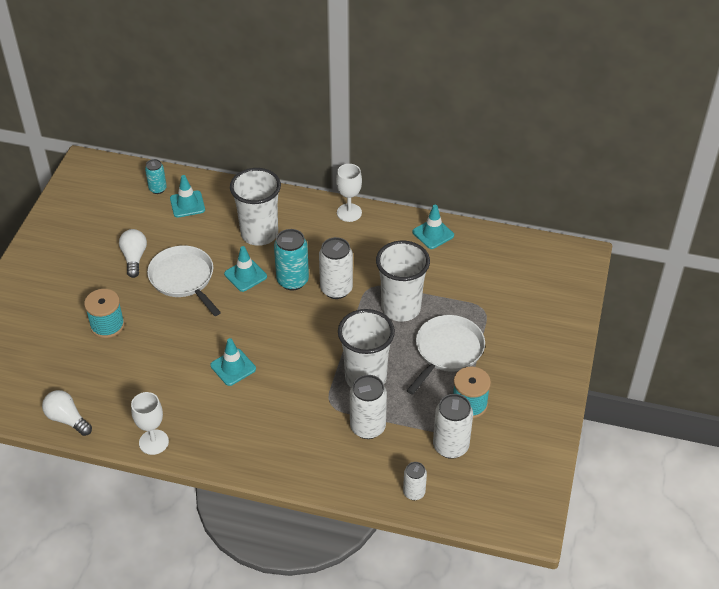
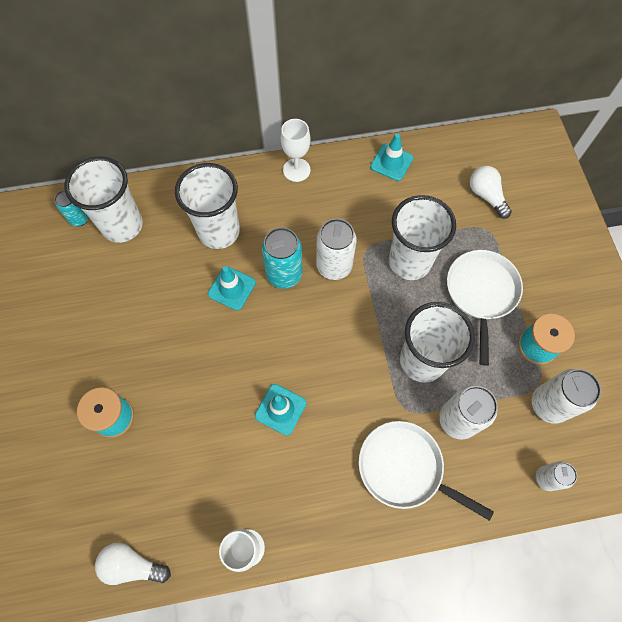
camera: 25 degrees left, 20 degrees up
white light bulb [119,229,147,278] -> white light bulb moved to [470,166,512,219]
white pan [147,245,221,316] -> white pan moved to [359,421,494,521]
turquoise traffic cone [170,175,205,218] -> white cup [64,156,143,243]

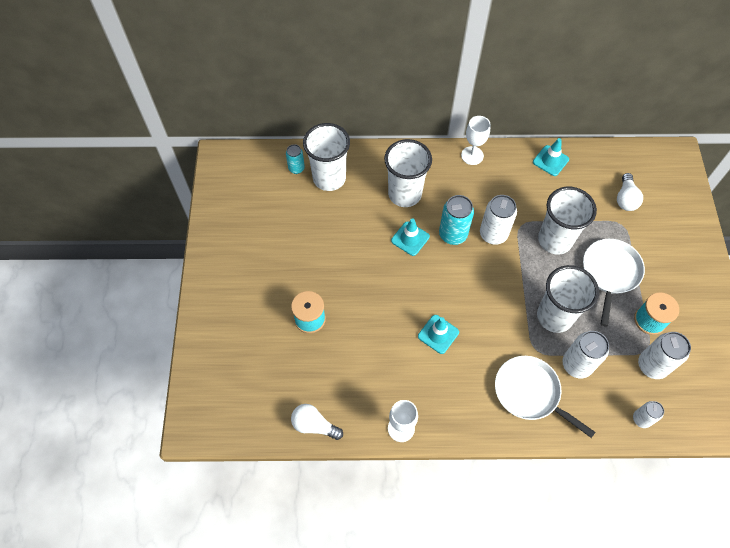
camera: 10 degrees right, 5 degrees down
white light bulb [470,166,512,219] -> white light bulb turned 150 degrees counterclockwise [617,173,643,211]

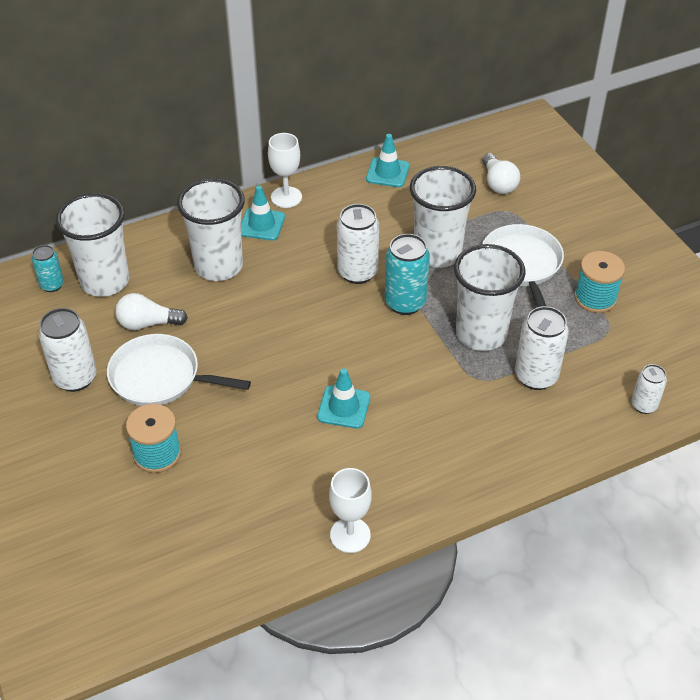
camera: 25 degrees left, 15 degrees down
white light bulb [291,404,343,440] -> white light bulb moved to [115,293,188,330]
turquoise traffic cone [391,218,430,256] -> turquoise traffic cone moved to [241,185,285,240]
turquoise can [439,195,474,245] -> turquoise can moved to [385,234,430,315]
white pan [495,356,595,438] -> white pan moved to [107,334,251,406]
white can [638,332,691,379] -> white can moved to [39,308,97,392]

